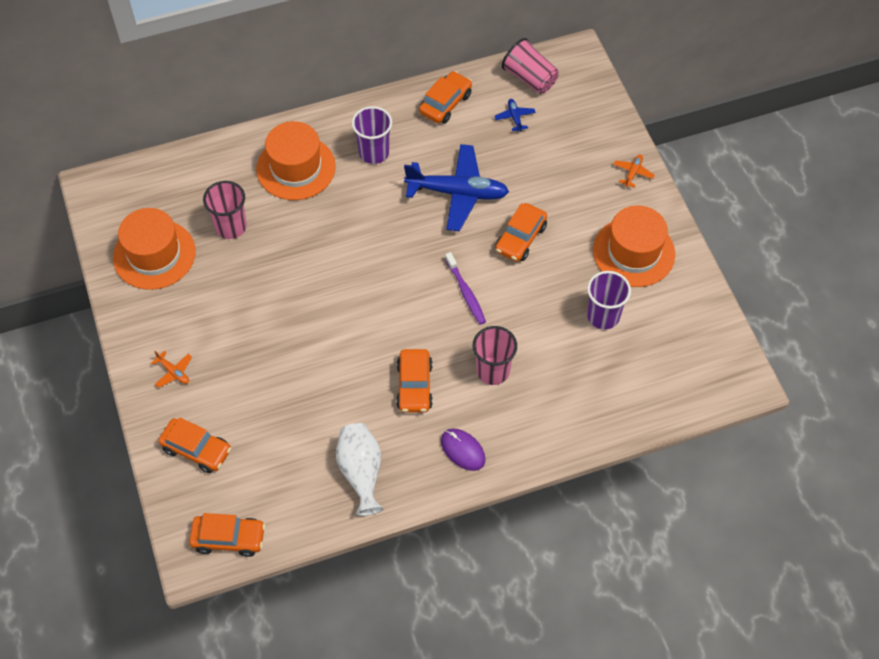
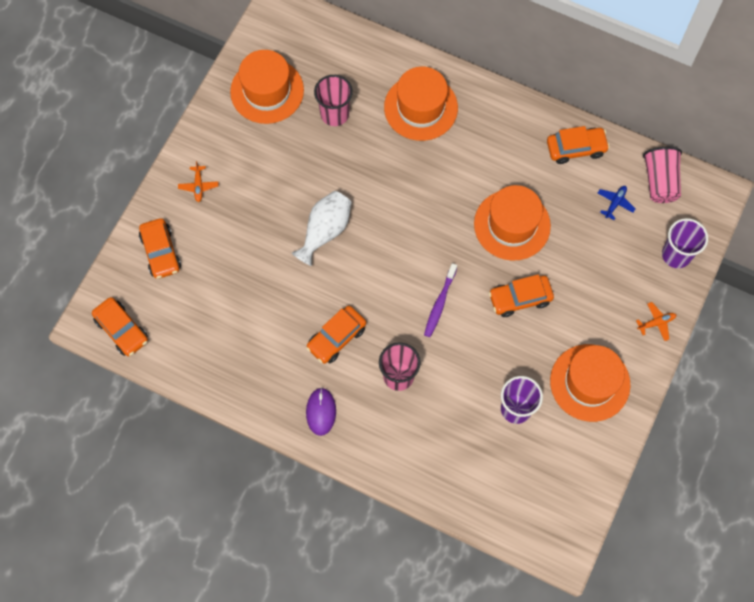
camera: 45 degrees right, 10 degrees up
white vase [336,423,384,516] -> white vase moved to [292,191,352,266]
purple cup [352,106,392,164] -> purple cup moved to [662,218,708,268]
blue plane [404,144,509,231] -> orange hat [474,185,551,261]

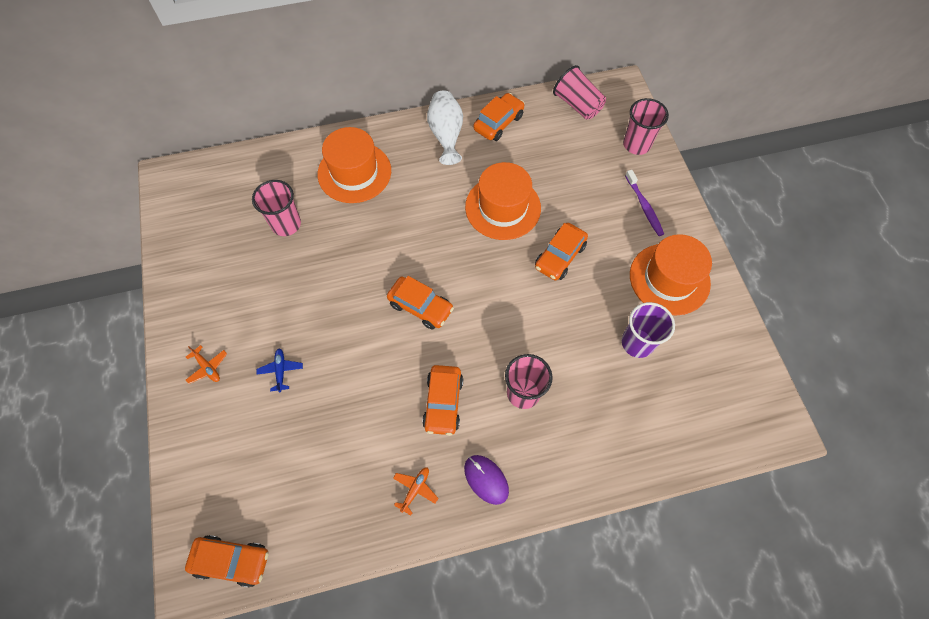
camera: 40 degrees left, 5 degrees down
orange car [139,218,181,279] -> orange car moved to [387,276,454,330]
orange hat [230,50,304,124] -> none
white vase [292,191,352,266] -> white vase moved to [427,90,463,165]
purple toothbrush [424,263,457,337] -> purple toothbrush moved to [625,170,664,236]
blue plane [598,186,635,220] -> blue plane moved to [256,349,303,392]
orange plane [636,302,676,341] -> orange plane moved to [393,467,438,516]
purple cup [662,218,708,268] -> pink cup [623,98,669,155]

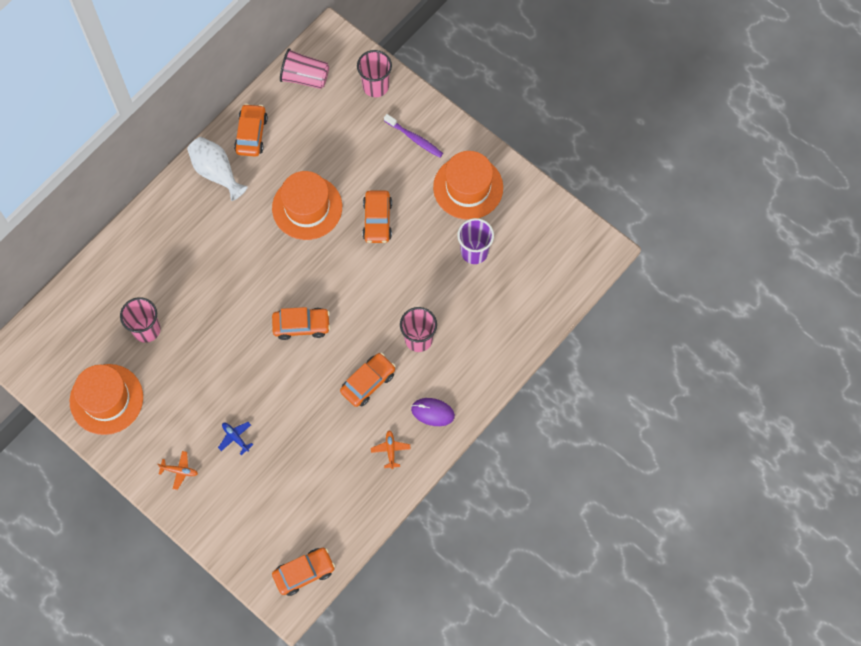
camera: 35 degrees left, 5 degrees up
orange hat [318,127,391,203] -> orange hat moved to [70,364,143,435]
orange car [422,365,463,436] -> orange car turned 105 degrees counterclockwise [340,353,396,407]

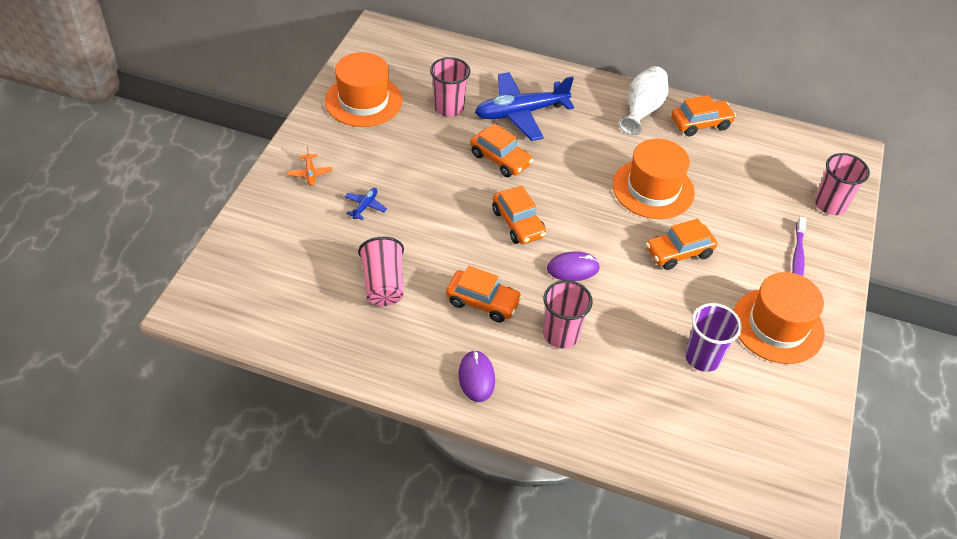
camera: 65 degrees right, 20 degrees down
orange car [272,548,335,596] -> orange car moved to [470,124,533,177]
pink cup [280,48,329,89] -> pink cup moved to [358,237,404,306]
orange plane [371,431,411,469] -> none
none -> blue plane [475,72,574,141]
none -> purple mouse [547,251,600,281]

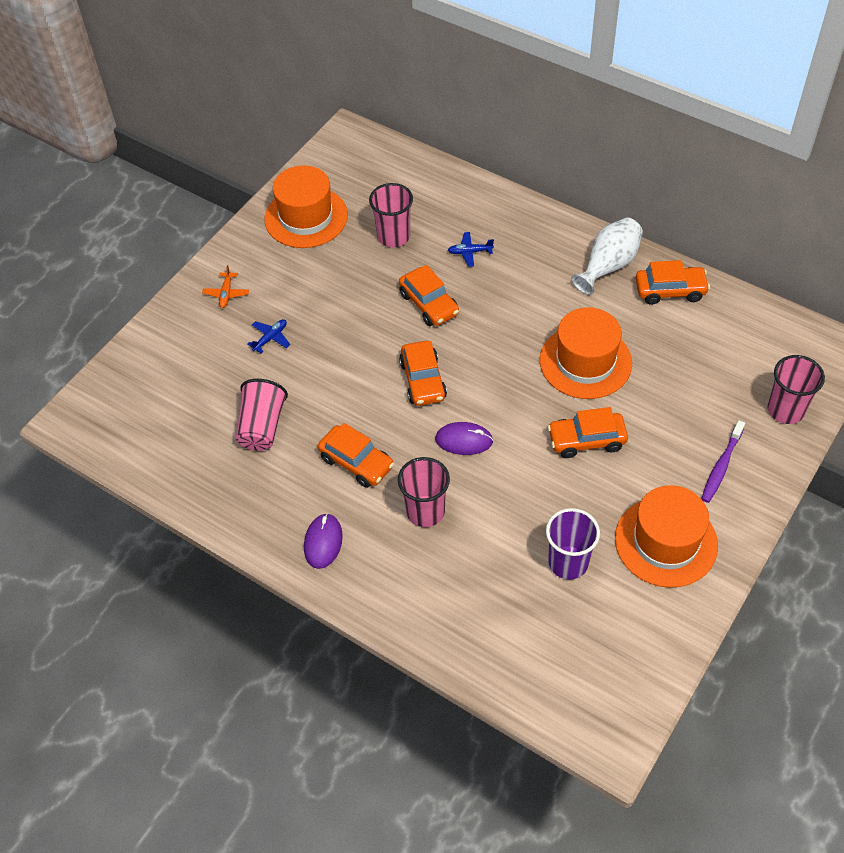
camera: 20 degrees right, 5 degrees up
blue plane [475,72,574,141] -> blue plane [448,232,494,267], size x0.41

